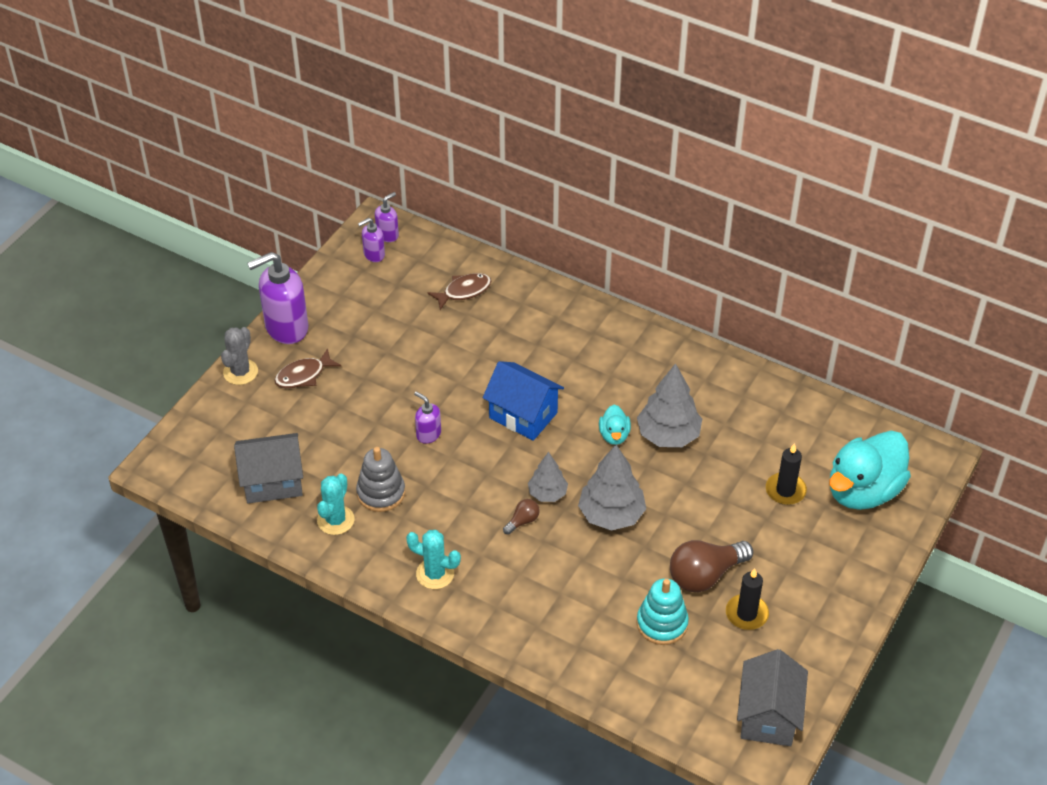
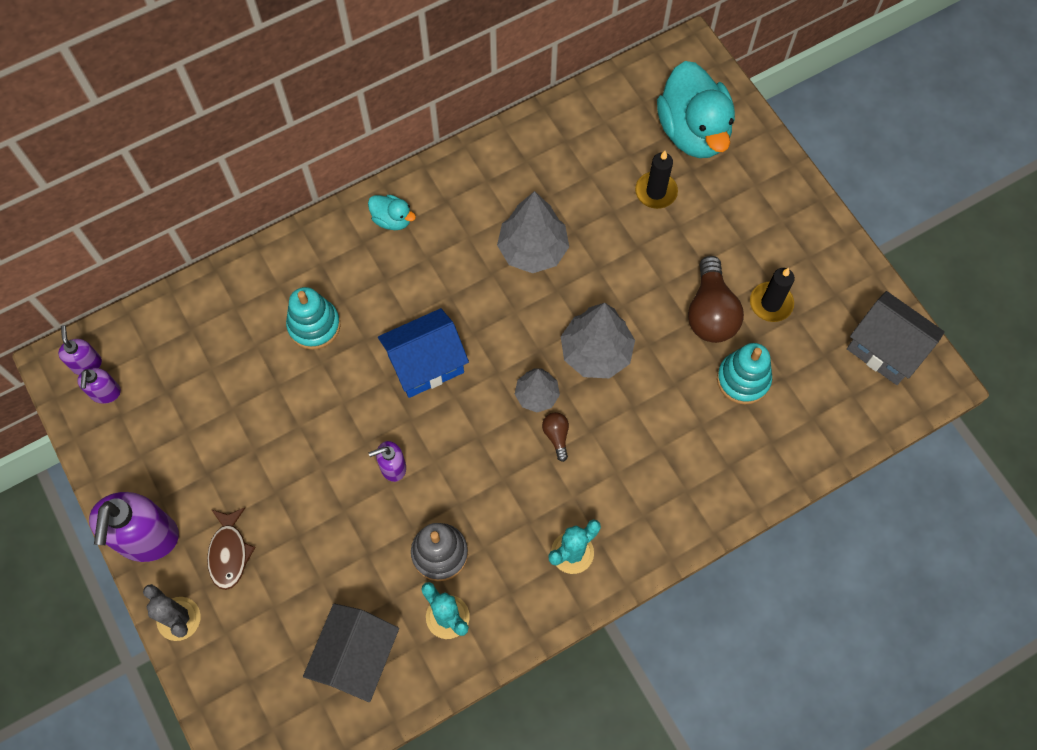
camera: 60 degrees left, 20 degrees up
brown fish [427,273,491,310] -> none
turquoise duck [599,405,631,445] -> turquoise duck moved to [368,194,416,230]
none -> turquoise stacking toy [286,287,340,350]

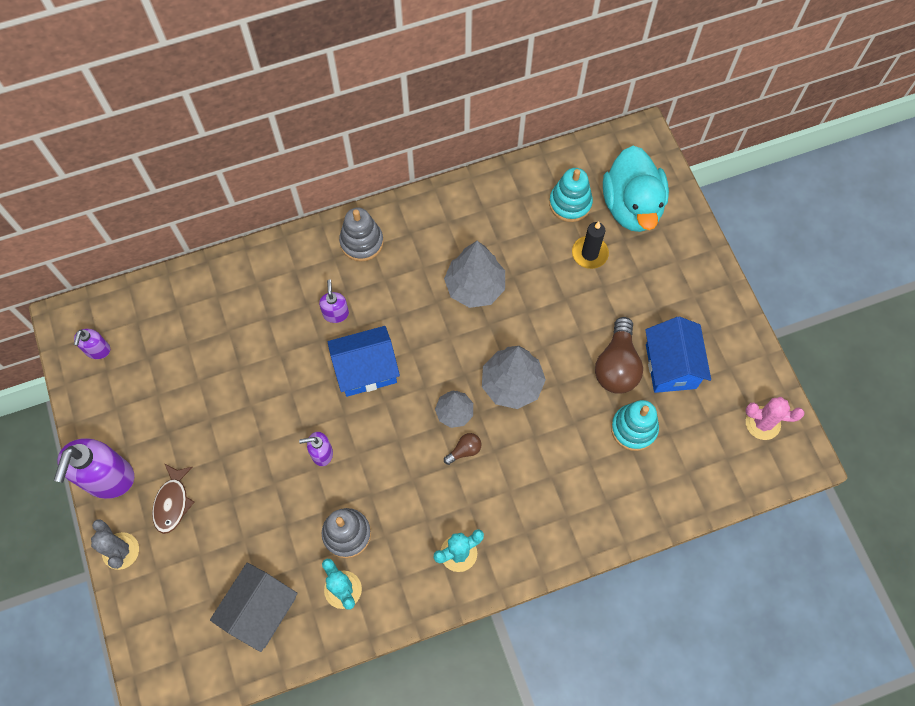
camera: 10 degrees right, 0 degrees up
purple soap dispenser [58,325,102,375] -> purple soap dispenser moved to [319,280,349,323]
turquoise stacking toy [286,287,340,350] -> turquoise stacking toy moved to [549,168,593,222]
turquoise duck [368,194,416,230] -> grey stacking toy [339,208,384,261]
brown light bulb [542,412,569,462] -> brown light bulb turned 60 degrees clockwise [444,433,481,465]
black candle [750,268,795,322] -> blue house [645,316,711,393]
grey house [847,291,945,385] -> pink cactus [746,397,804,440]

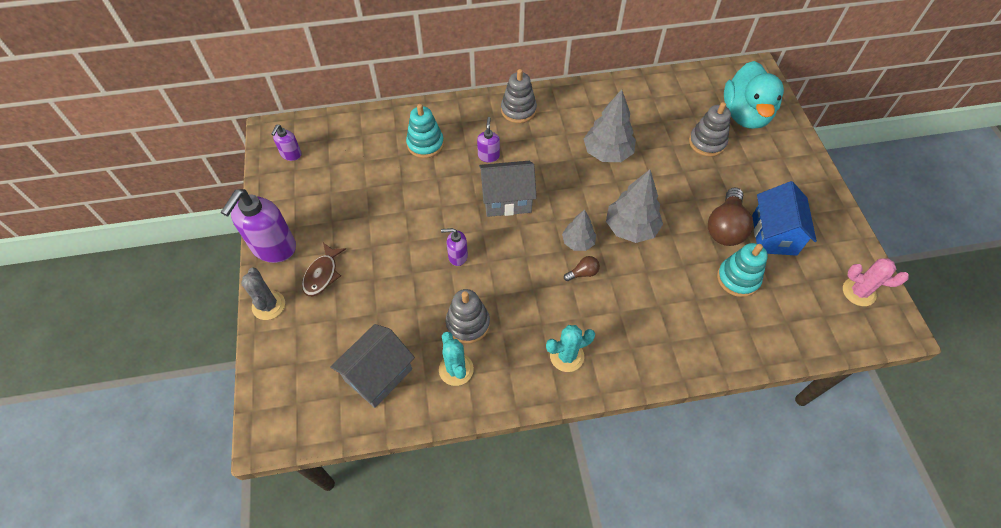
camera: 10 degrees right, 10 degrees down
blue house [328,326,400,397] -> grey house [479,161,537,217]
turquoise stacking toy [549,168,593,222] -> turquoise stacking toy moved to [406,104,444,158]
black candle [572,222,609,269] -> grey stacking toy [689,102,731,157]

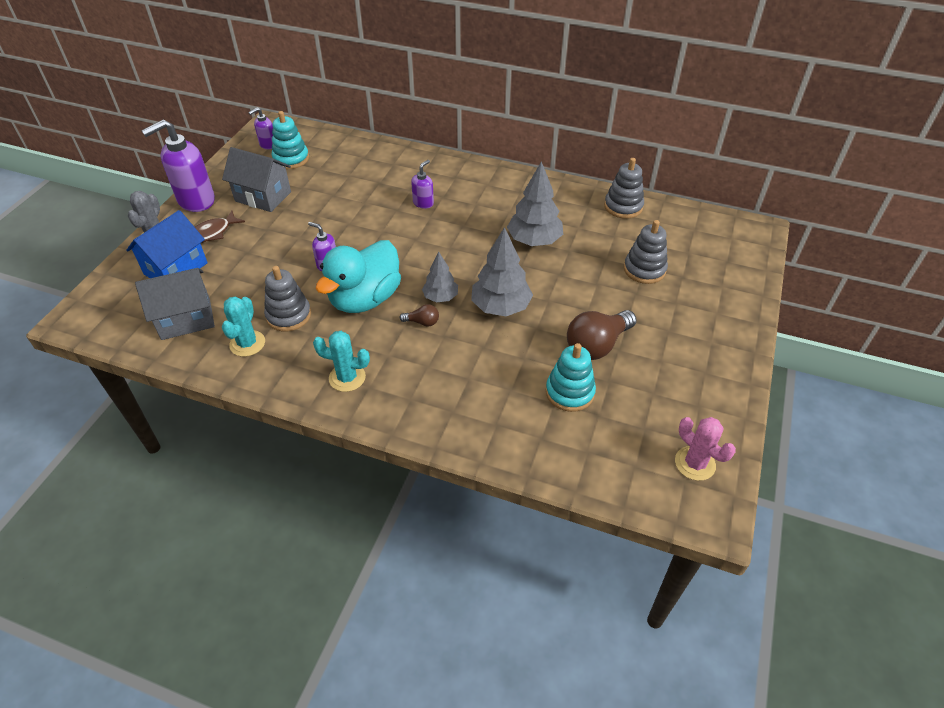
camera: 30 degrees right, 10 degrees down
turquoise stacking toy [406,104,444,158] -> turquoise stacking toy moved to [272,111,309,169]
grey house [479,161,537,217] -> grey house moved to [222,147,291,212]
grey stacking toy [501,69,537,123] -> grey stacking toy moved to [604,158,644,219]
turquoise duck [724,61,784,129] -> turquoise duck moved to [316,240,401,313]
blue house [752,181,817,256] -> blue house moved to [126,210,208,278]

